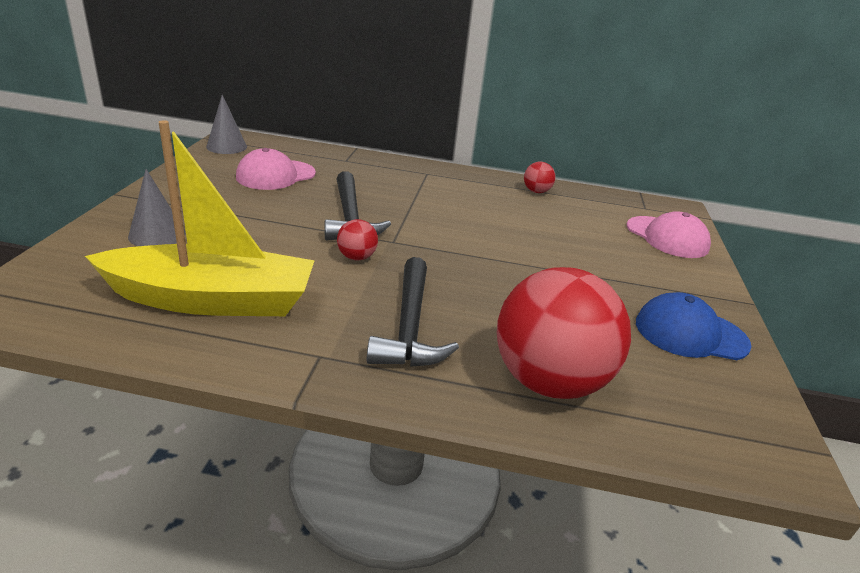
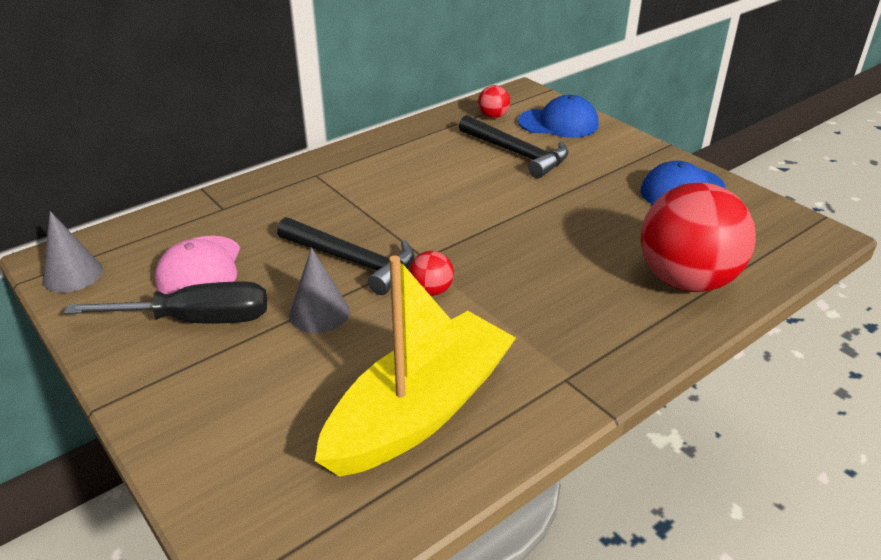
camera: 45 degrees left, 5 degrees up
grey cone [128,169,185,246] -> grey cone moved to [289,247,350,333]
black hammer [367,257,459,367] -> black hammer moved to [459,115,569,178]
red ball [524,162,556,193] -> red ball moved to [478,85,510,118]
pink cap [627,211,711,258] -> blue cap [518,95,599,138]
none -> black screwdriver [64,282,267,323]

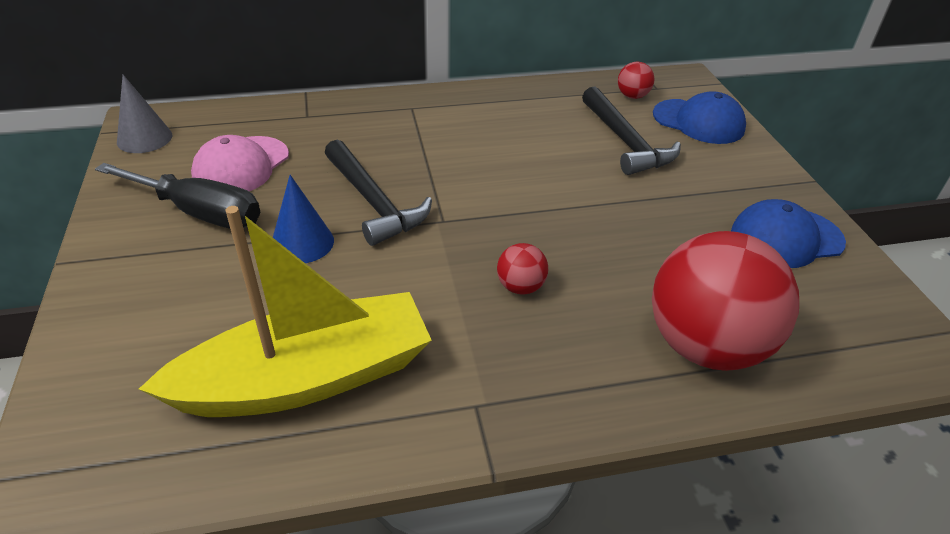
camera: 25 degrees right, 5 degrees up
grey cone [289,247,350,333] -> blue cone [273,175,334,263]
red ball [409,251,454,296] -> red ball moved to [497,243,548,294]

